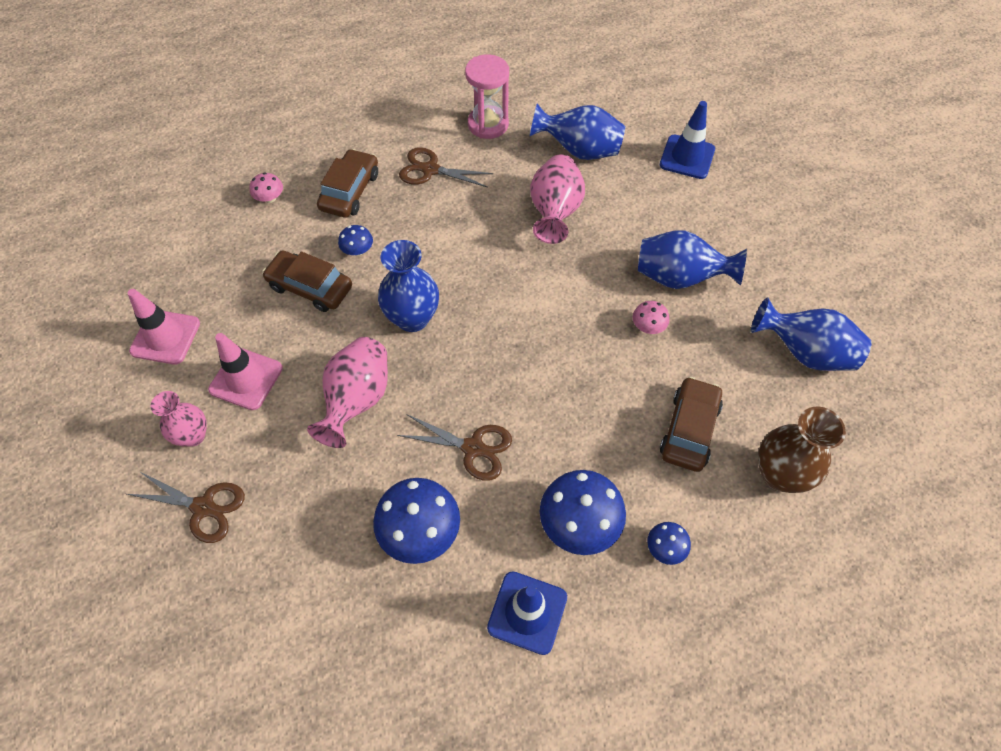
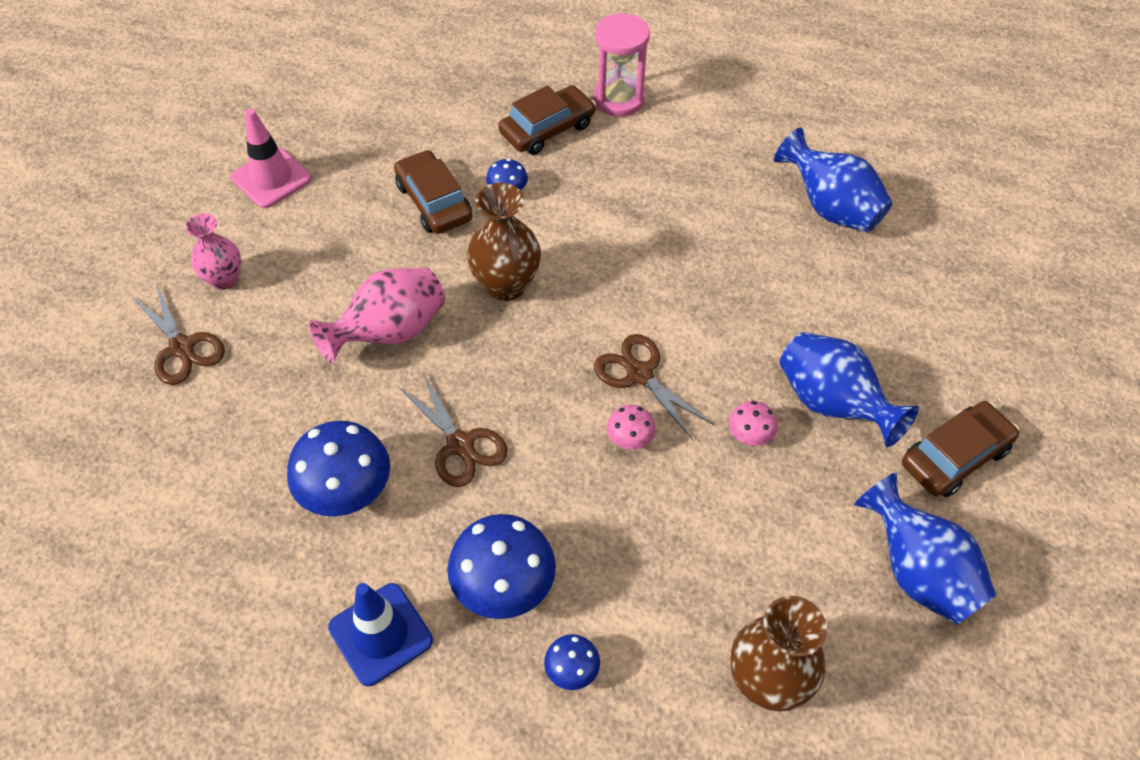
camera: 35 degrees right, 5 degrees down
pink traffic cone [208,333,283,410] -> none
pink mushroom [249,172,283,203] -> pink mushroom moved to [607,405,656,450]
blue vase [378,240,439,332] -> brown vase [467,183,541,301]
brown scissors [399,147,493,188] -> brown scissors moved to [594,334,714,440]
pink hourglass [465,54,509,139] -> pink hourglass moved to [593,13,650,117]
pink vase [530,154,585,244] -> none
blue traffic cone [660,101,715,179] -> none
brown car [660,377,723,472] -> brown car moved to [902,401,1019,497]

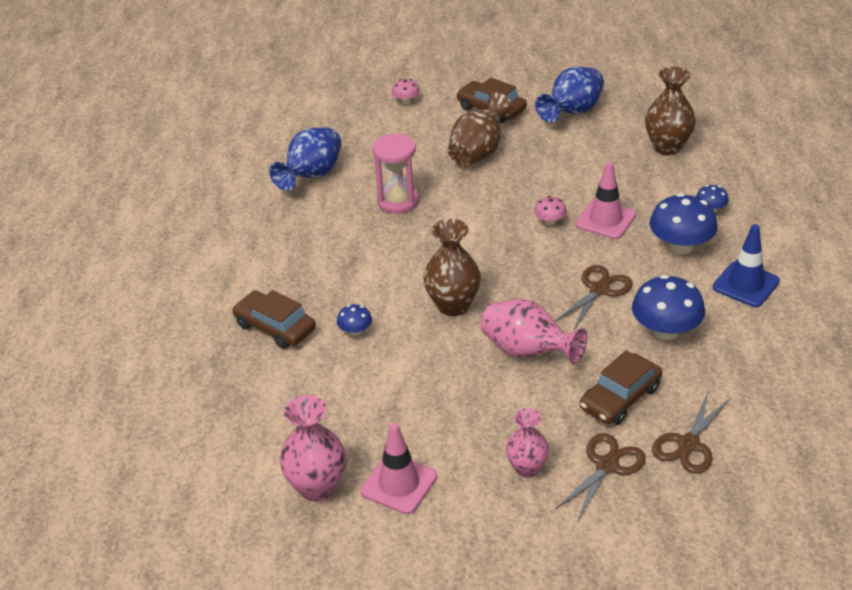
camera: 105 degrees left, 15 degrees down
brown car [394,150,472,234] -> brown car moved to [580,350,662,425]
pink hourglass [593,13,650,117] -> pink hourglass moved to [372,133,419,214]
brown scissors [594,334,714,440] -> brown scissors moved to [652,392,730,474]
pink mushroom [729,401,778,446] -> pink mushroom moved to [392,79,420,104]
blue vase [780,332,919,447] -> brown vase [448,93,514,166]
none -> pink vase [280,395,346,502]
none -> pink traffic cone [575,161,636,239]

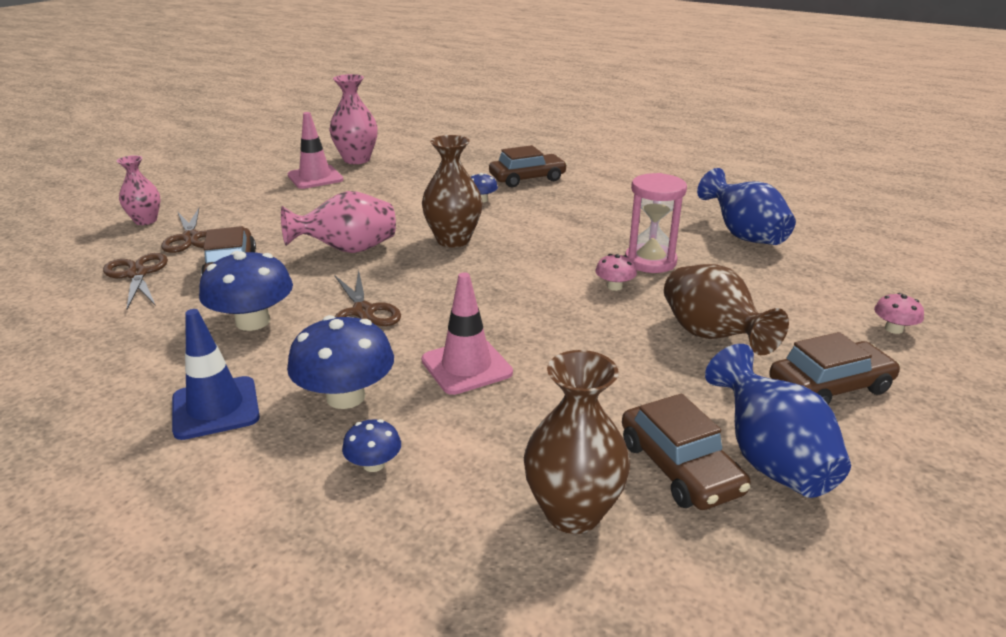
camera: 120 degrees right, 10 degrees down
pink vase [506,408,549,478] -> pink vase moved to [117,155,161,225]
pink mushroom [534,196,567,225] -> pink mushroom moved to [595,254,637,291]
none -> brown car [622,394,751,510]

